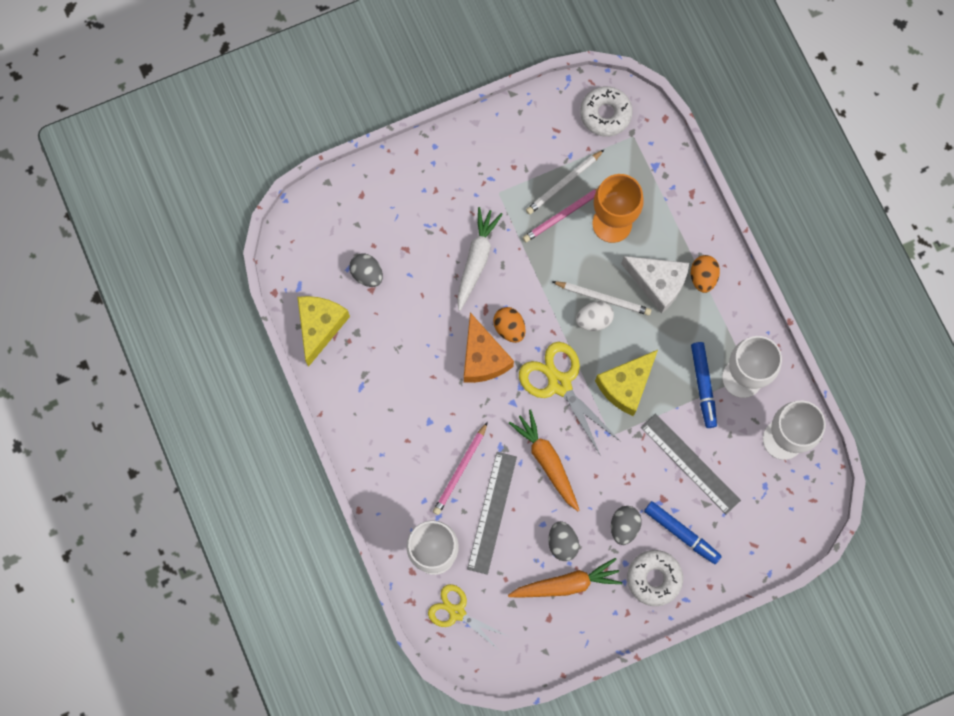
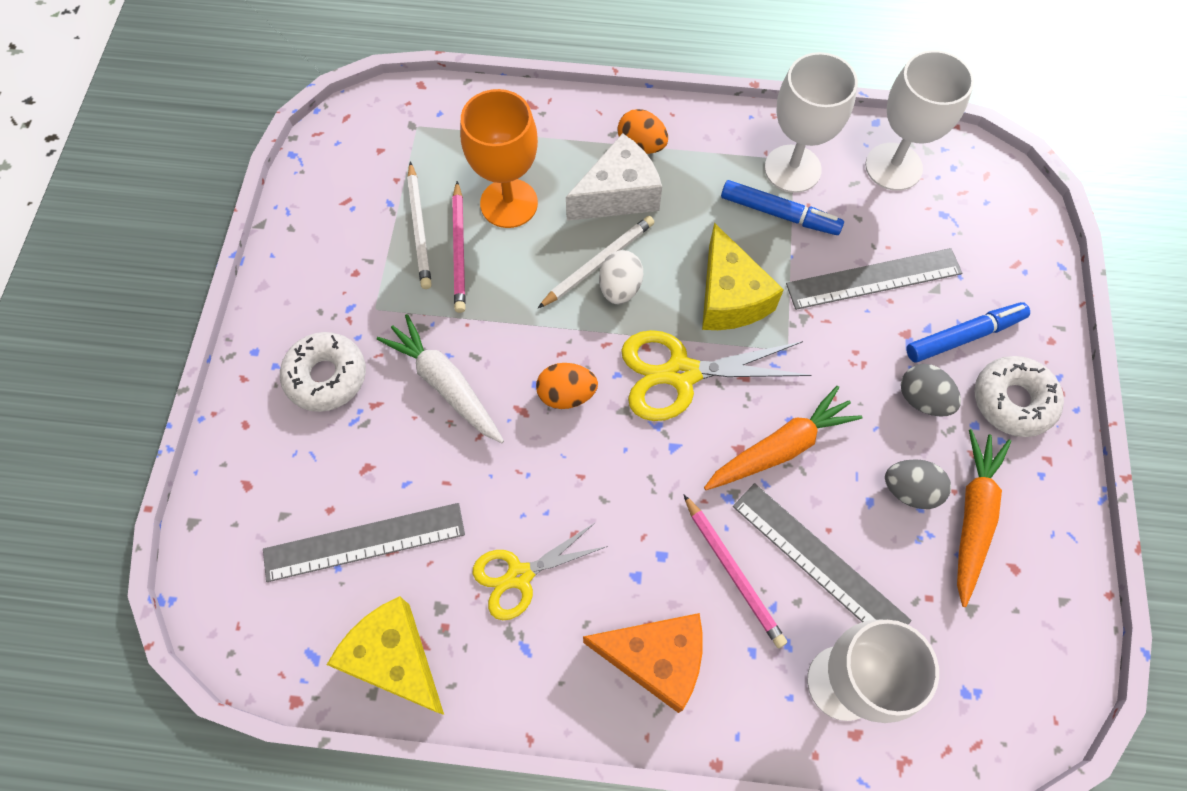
camera: 60 degrees left, 10 degrees down
grey egg [349,253,383,287] -> grey ruler [263,503,465,582]
yellow scissors [428,584,507,650] -> yellow scissors moved to [473,522,608,620]
orange cheese [464,312,514,383] -> orange cheese moved to [583,613,703,713]
orange carrot [509,409,579,511] -> orange carrot turned 150 degrees clockwise [704,386,862,490]
white donut [580,86,632,137] -> white donut moved to [280,332,366,412]

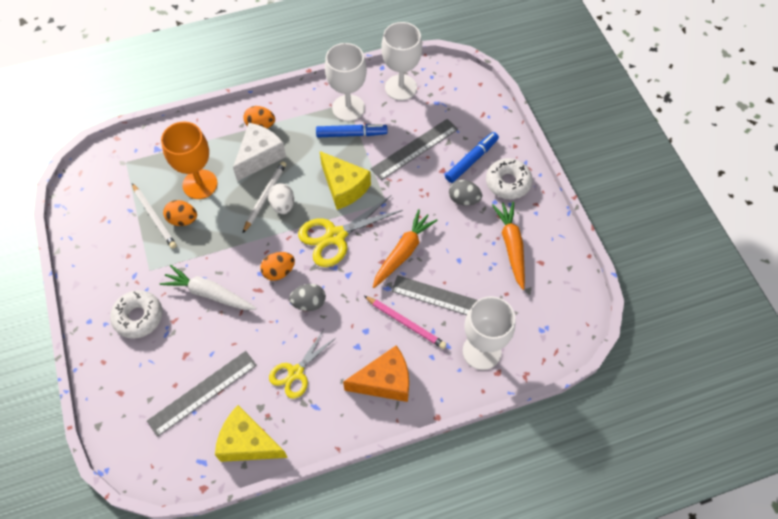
camera: 25 degrees left, 5 degrees down
pink pencil [452,181,466,313] -> orange egg [163,200,197,226]
grey egg [885,459,951,509] -> grey egg moved to [289,284,326,311]

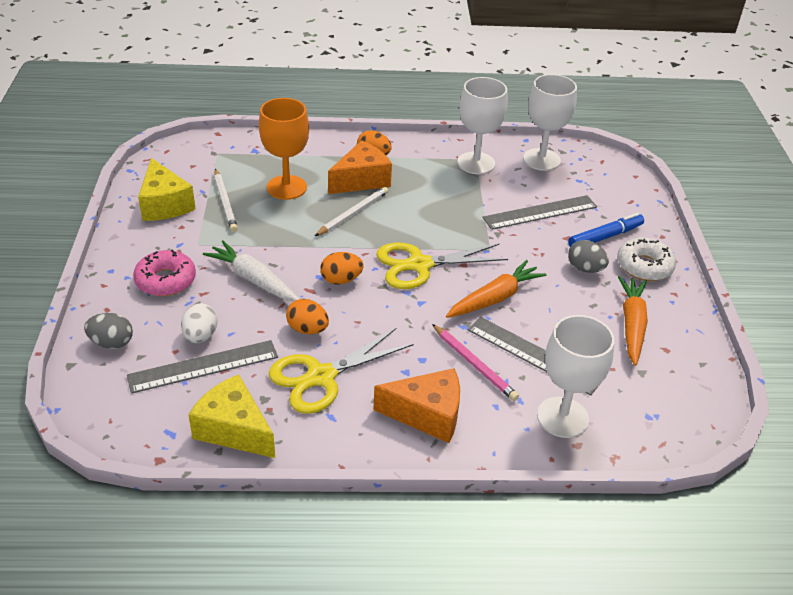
camera: 15 degrees right, 20 degrees down
white donut [110,290,162,339] -> pink donut [133,250,196,296]
orange egg [163,200,197,226] -> orange egg moved to [286,299,329,334]
white cheese [233,123,286,181] -> orange cheese [328,140,392,194]
white egg [268,183,294,214] -> white egg moved to [181,303,217,343]
yellow scissors [269,330,334,399] -> yellow scissors [269,328,414,414], size x1.51
grey egg [289,284,326,311] -> grey egg moved to [84,313,133,349]
blue marker [316,124,388,137] -> none
yellow cheese [320,151,371,210] -> yellow cheese moved to [138,158,196,221]

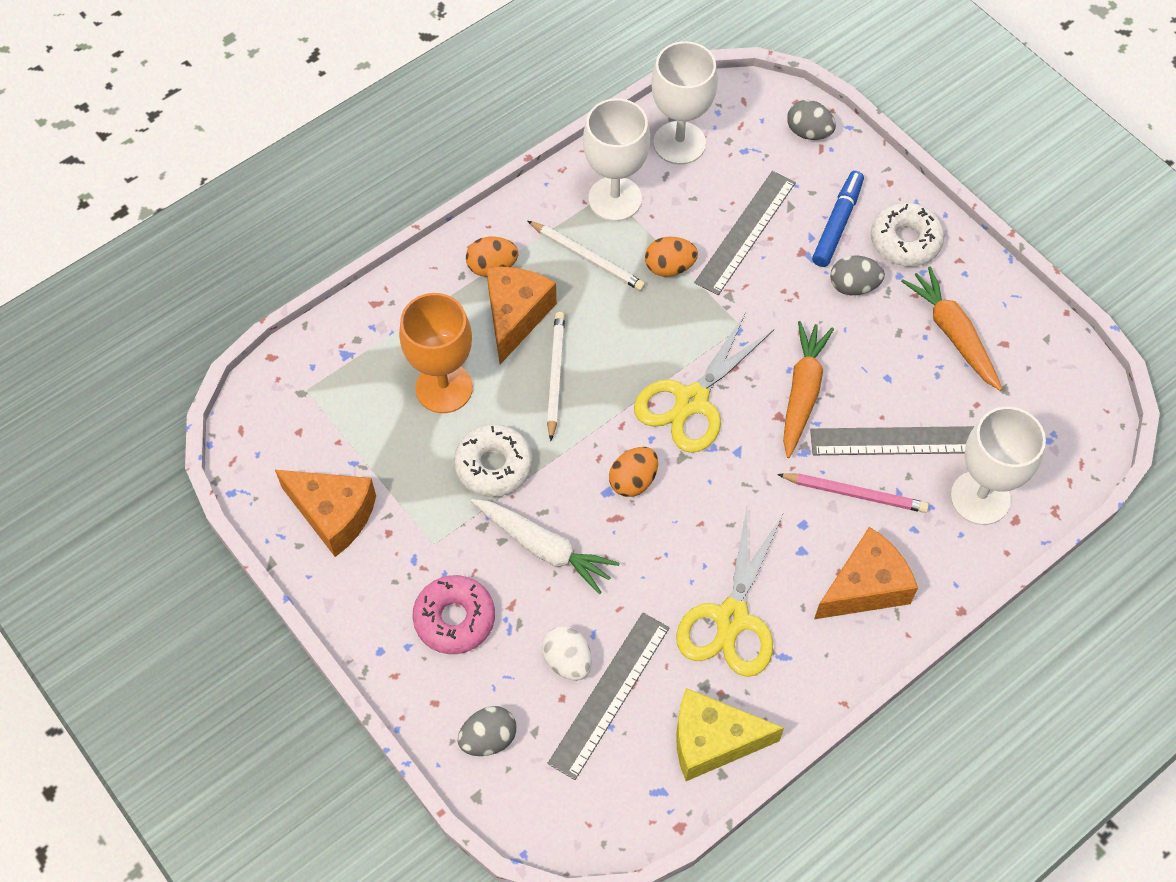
camera: 35 degrees left, 20 degrees up
yellow cheese [138,158,196,221] -> orange cheese [275,470,376,557]
white carrot [203,240,299,302] -> white carrot turned 150 degrees counterclockwise [471,499,620,594]
white pencil [214,169,238,232] -> white pencil moved to [528,221,645,291]
orange egg [286,299,329,334] -> orange egg moved to [645,237,698,277]
none -> white donut [454,424,533,497]
none -> grey egg [787,100,836,140]

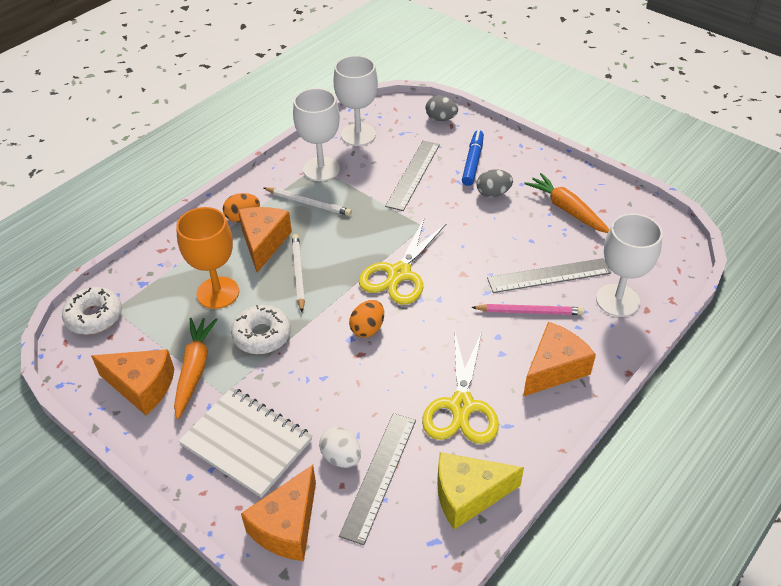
camera: 10 degrees left, 15 degrees down
pink donut [413,575,495,654] -> white notebook [179,387,312,498]
grey egg [458,706,517,756] -> orange cheese [241,465,316,561]
white carrot [471,499,620,594] -> none
orange egg [645,237,698,277] -> none
orange carrot [783,321,834,458] -> orange carrot moved to [174,318,218,419]
white donut [871,202,944,266] -> white donut moved to [62,287,122,335]

